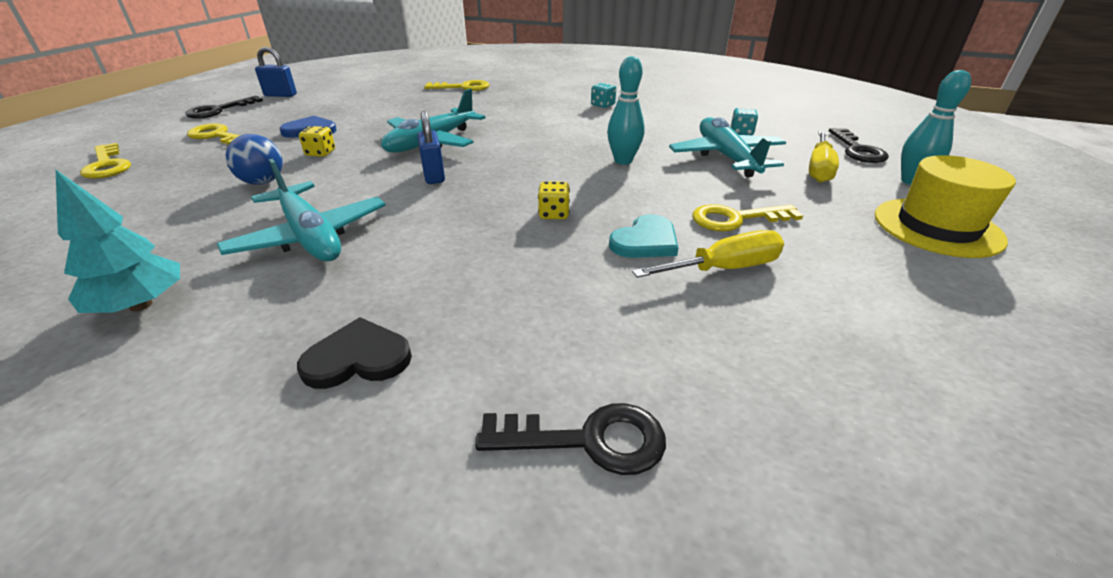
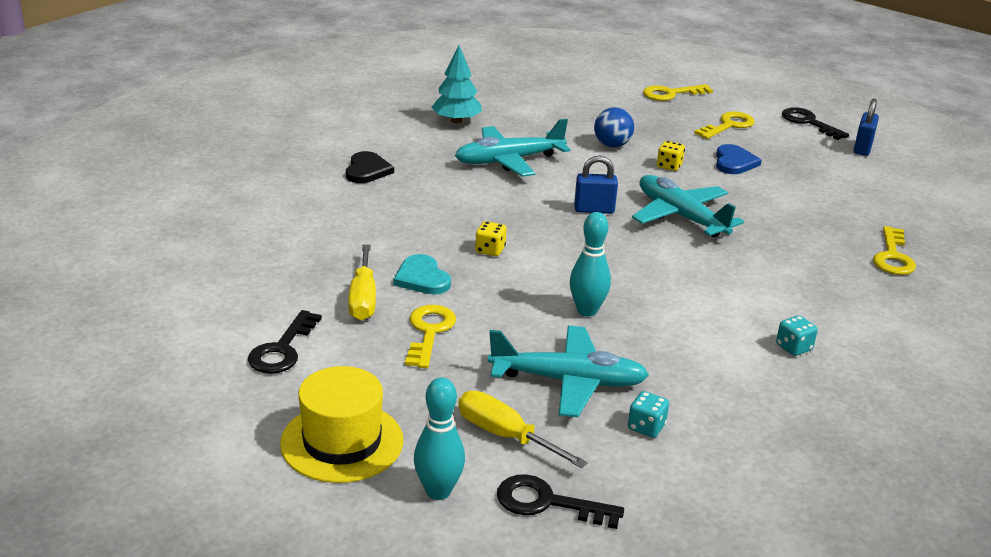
camera: 105 degrees right, 5 degrees down
black key [475,403,666,475] -> black key moved to [248,310,322,374]

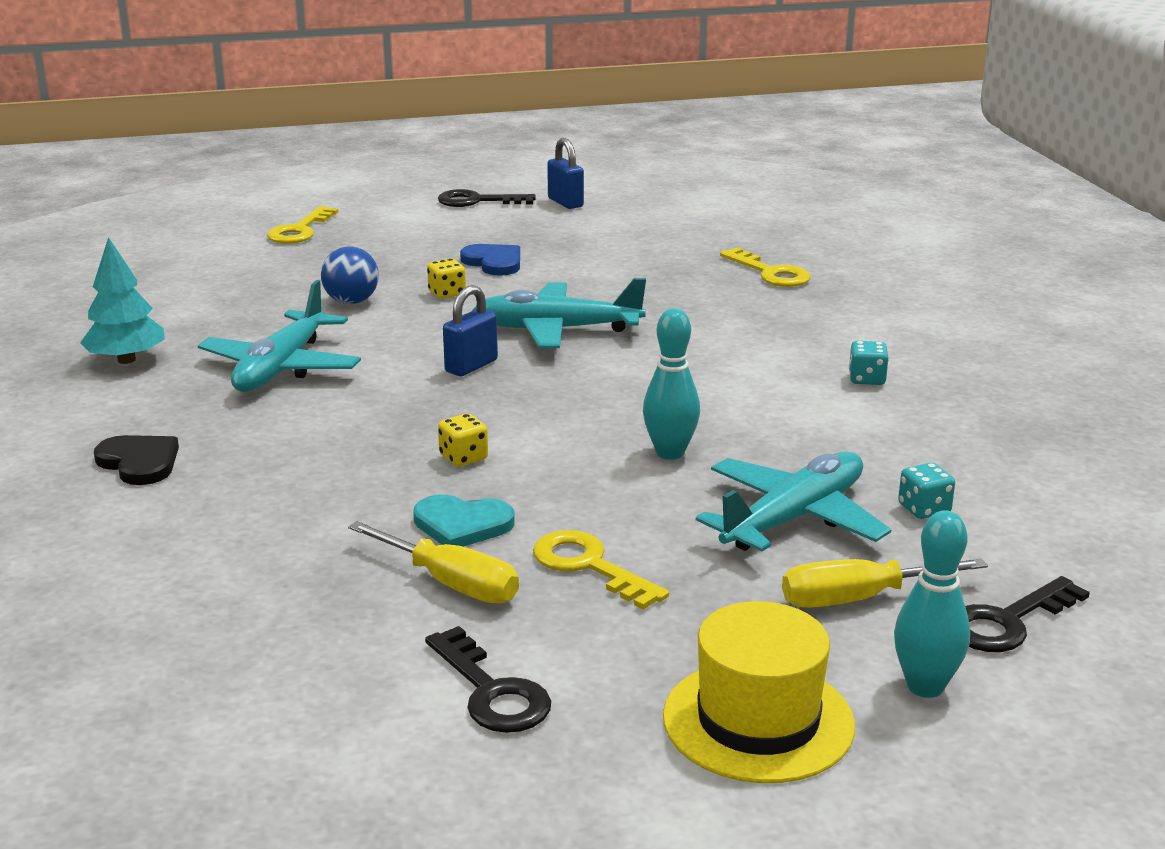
camera: 50 degrees left, 5 degrees down
yellow key [694,112,755,139] -> none

